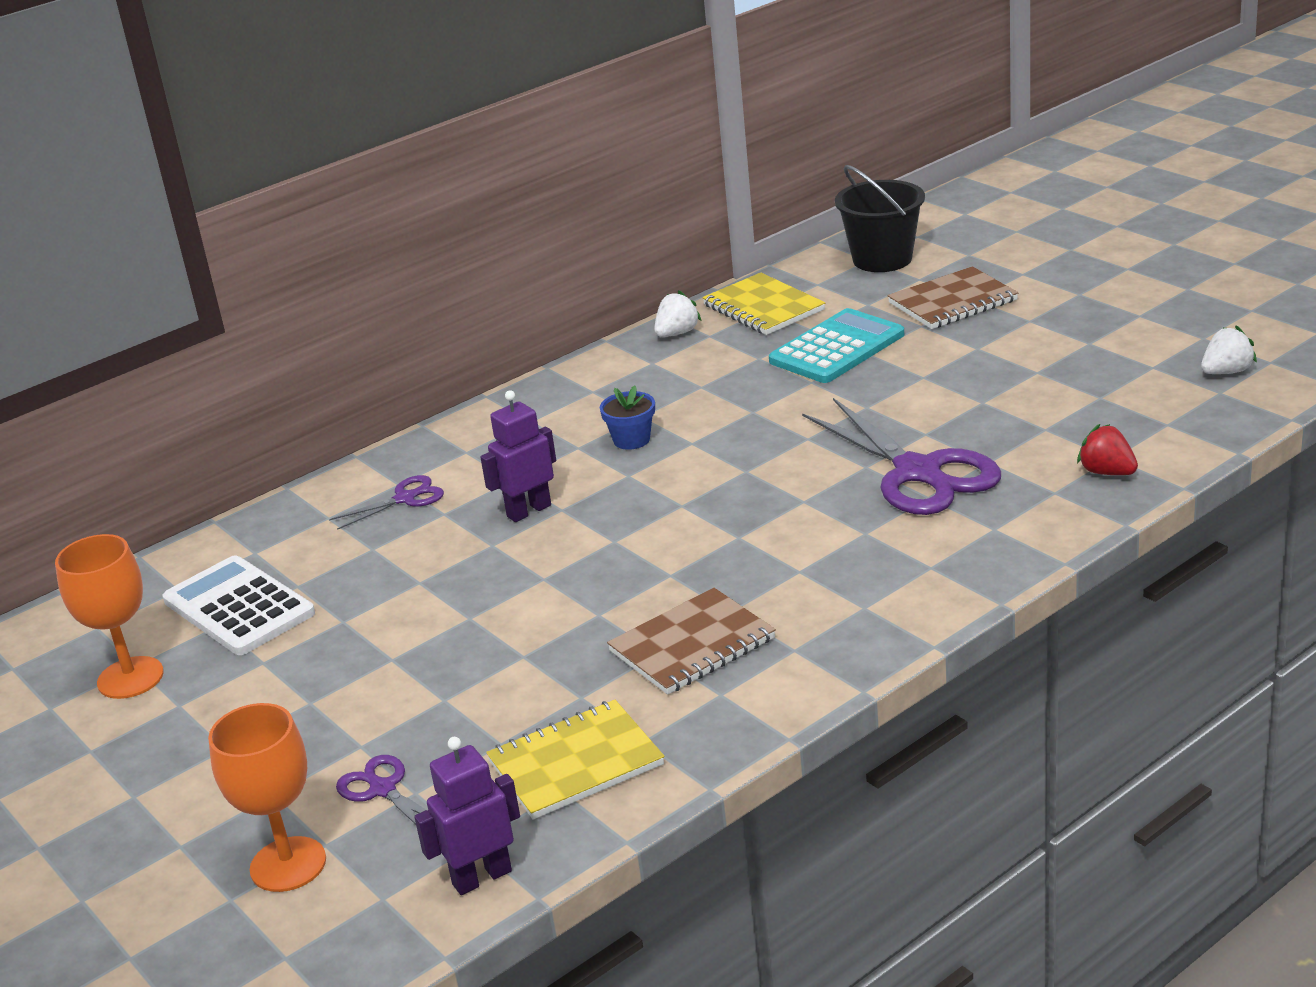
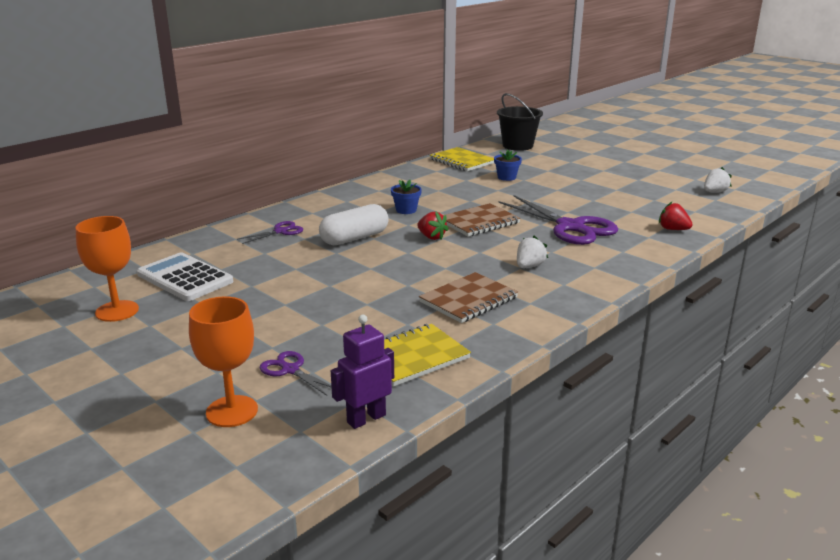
camera: 10 degrees left, 5 degrees down
purple robot [480,390,556,522] -> white capsule [319,204,389,245]
white strawberry [654,290,702,337] -> white strawberry moved to [517,235,548,268]
turquoise calculator [769,308,904,383] -> blue flower pot [494,150,522,181]
brown notebook [887,266,1018,329] -> brown notebook moved to [443,203,521,237]
none -> red strawberry [417,212,449,240]

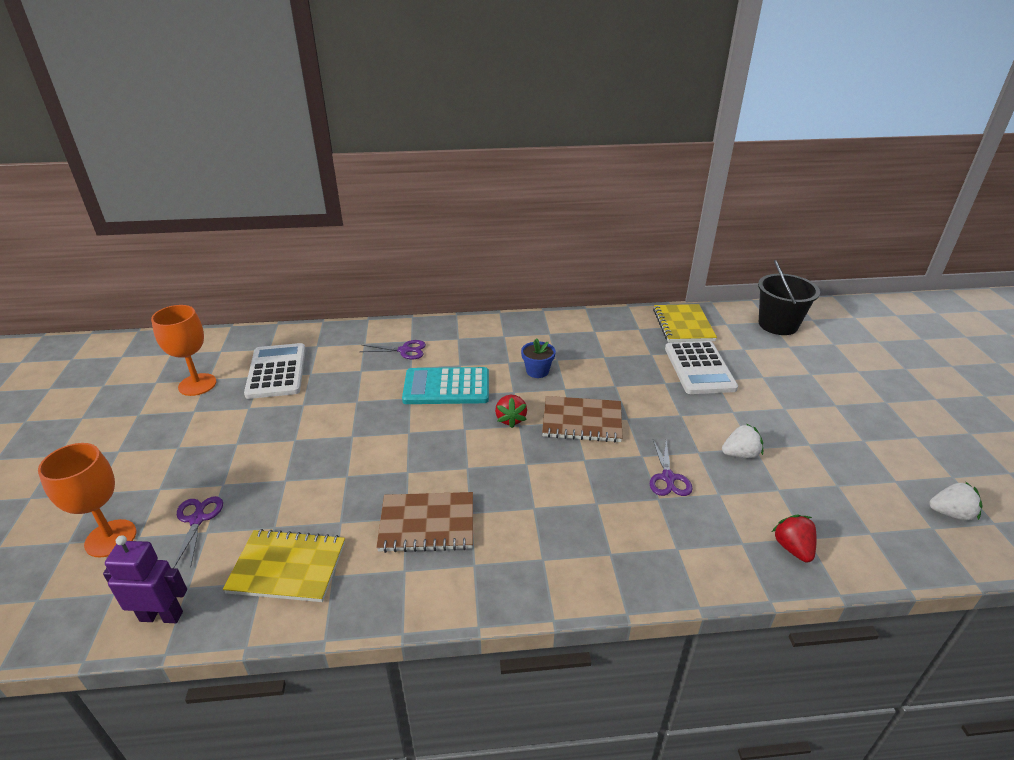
camera: 40 degrees right, 10 degrees up
white capsule [319,204,389,245] -> turquoise calculator [402,367,489,404]
blue flower pot [494,150,522,181] -> white calculator [665,341,738,394]
purple scissors [499,195,618,245] -> purple scissors [650,440,693,496], size x0.48
white strawberry [517,235,548,268] -> white strawberry moved to [722,423,763,458]

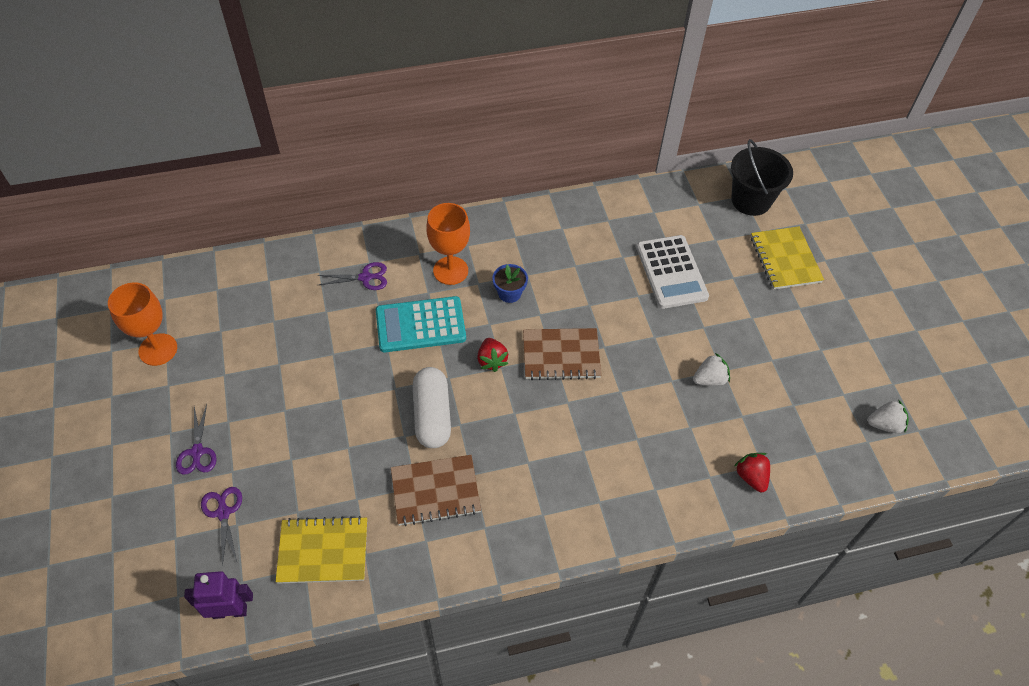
camera: 10 degrees left, 20 degrees up
orange goblet [38,443,137,558] -> orange goblet moved to [426,203,470,285]
white calculator [244,343,306,399] -> none
purple scissors [650,440,693,496] -> purple scissors moved to [176,404,216,475]
yellow notebook [653,304,717,342] -> yellow notebook moved to [751,227,824,290]
none -> white capsule [413,367,451,448]

